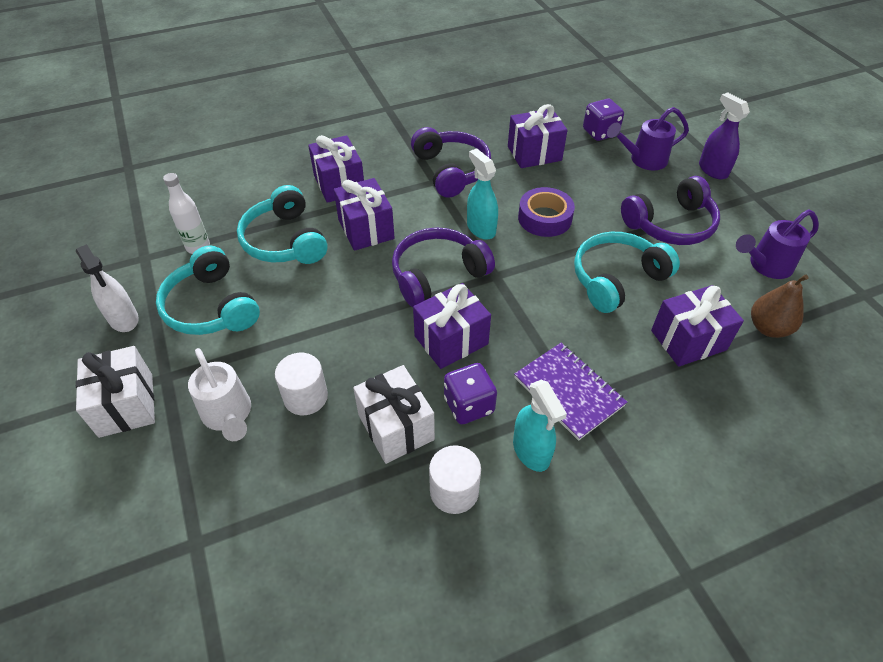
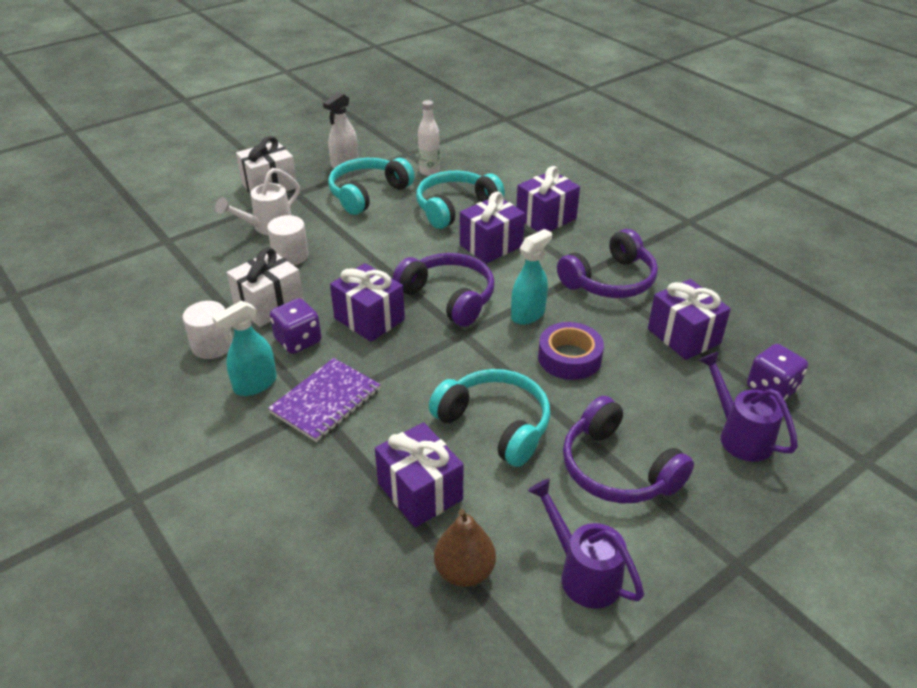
camera: 75 degrees right, 10 degrees down
purple spray bottle [699,92,750,179] -> none

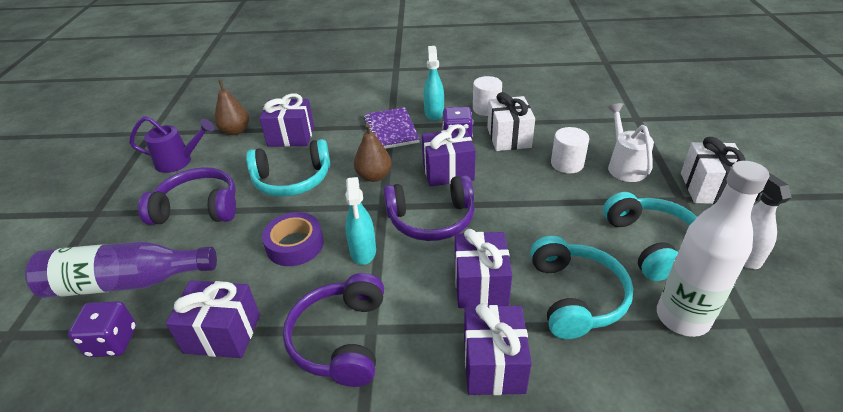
camera: 130 degrees right, 0 degrees up
white bottle [418,100,440,176] -> white bottle [657,161,770,337], size x1.77
purple watering can [699,351,798,462] -> purple bottle [25,241,217,298]
none -> brown pear [354,124,392,182]

